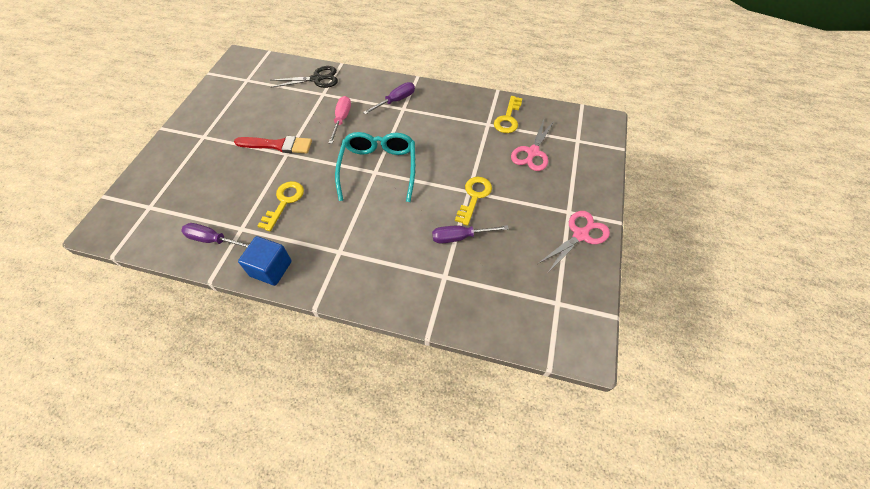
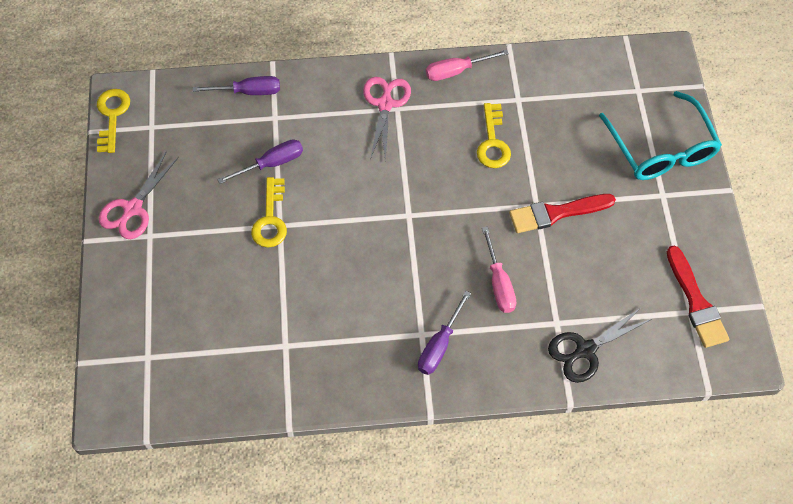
camera: 160 degrees right, 5 degrees up
purple screwdriver [181,223,249,247] -> purple screwdriver moved to [193,76,280,95]
blue cube [238,236,292,286] -> pink screwdriver [426,50,509,81]
turquoise glasses [335,132,415,202] -> turquoise glasses moved to [599,91,722,180]
yellow key [494,96,523,133] -> yellow key moved to [97,89,130,153]
pink scissors [511,120,555,171] -> pink scissors moved to [363,77,411,161]
none -> red brush [667,246,729,348]

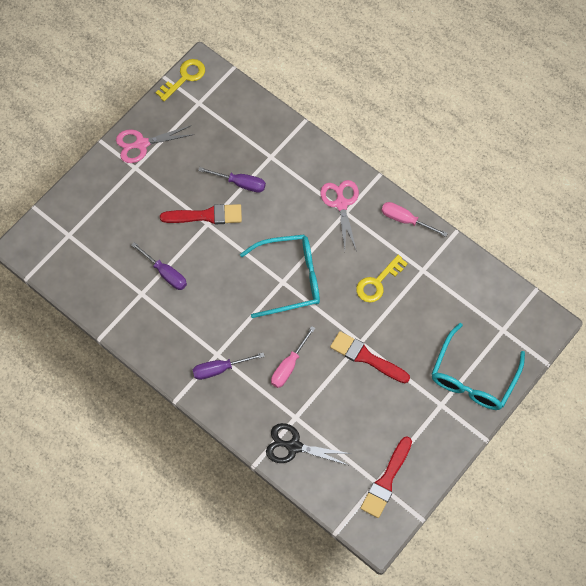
camera: 45 degrees right, 5 degrees up
purple screwdriver [193,76,280,95] -> purple screwdriver moved to [131,242,187,290]
yellow key [251,177,287,248] -> red brush [160,204,242,224]
pink scissors [363,77,411,161] -> pink scissors turned 60 degrees counterclockwise [320,180,359,250]
none -> turquoise glasses [240,234,320,318]

